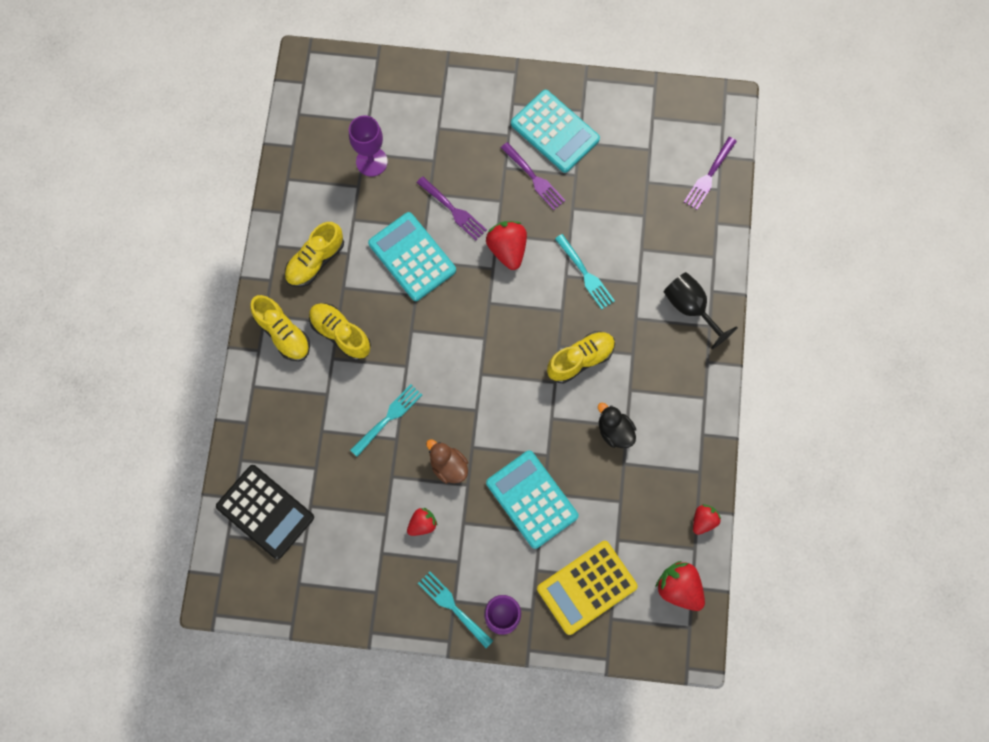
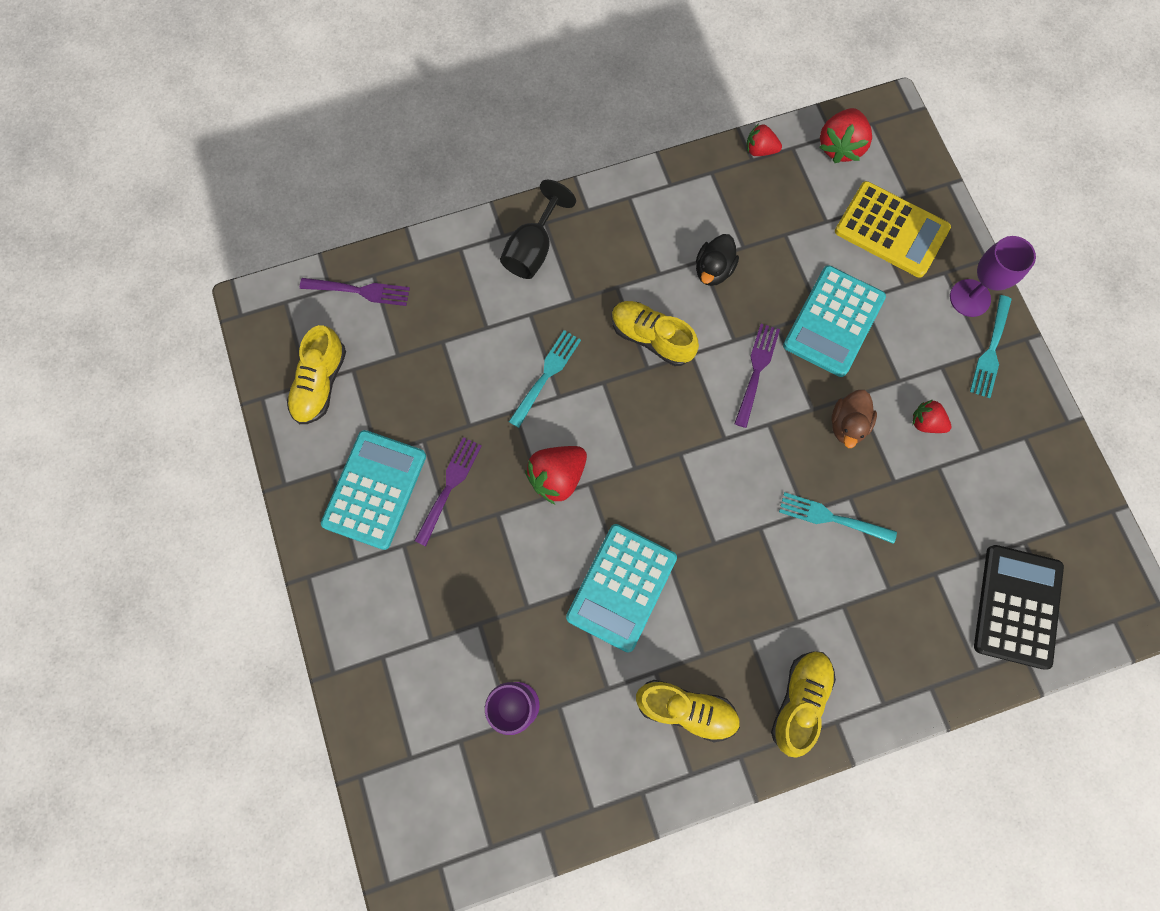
camera: 115 degrees left, 0 degrees up
yellow shoe [309,303,371,360] -> yellow shoe moved to [287,325,346,424]
purple fork [417,176,487,240] -> purple fork moved to [734,324,780,428]

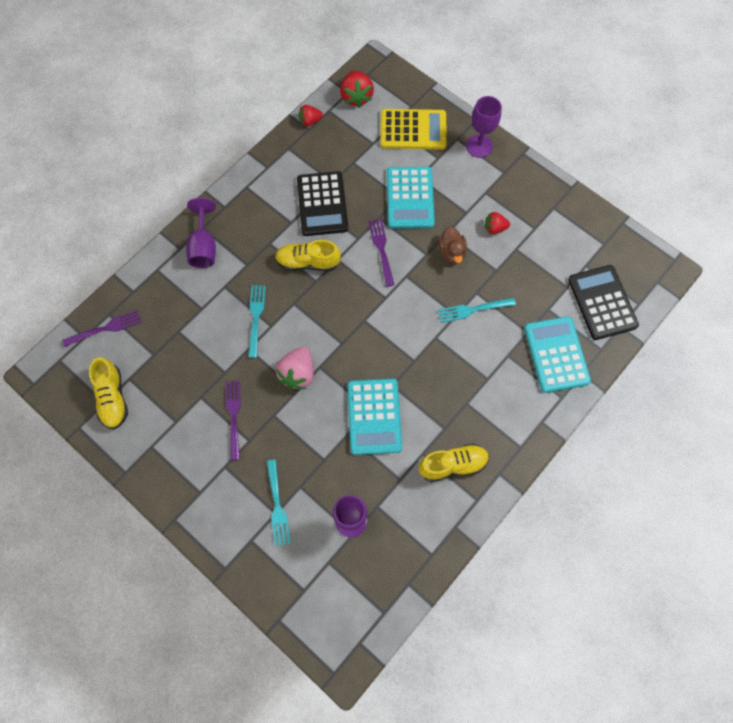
camera: 30 degrees left, 5 degrees down
turquoise calculator [321,430,426,550] -> turquoise calculator moved to [524,316,591,393]
black goblet [500,180,576,279] -> purple goblet [186,198,216,268]
red strawberry [525,446,587,504] -> pink strawberry [275,347,314,389]
black duck [696,234,739,286] -> black calculator [297,171,348,236]
yellow shoe [771,651,836,758] -> none
turquoise fork [970,295,1012,398] -> turquoise fork moved to [267,460,291,546]

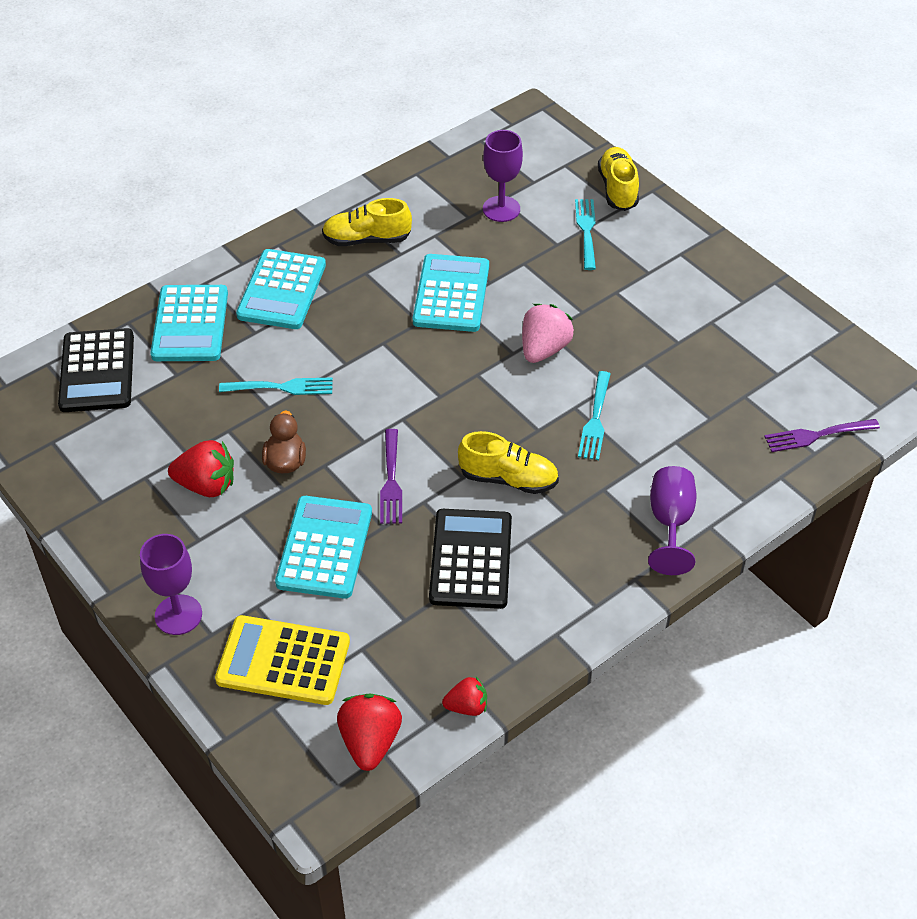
camera: 170 degrees left, 20 degrees down
yellow shoe [89,357,128,429] -> yellow shoe moved to [598,147,639,211]
purple fork [225,380,241,460] -> none
red strawberry [485,212,510,234] -> red strawberry [168,440,234,497], size x1.64
none -> turquoise calculator [236,249,326,329]

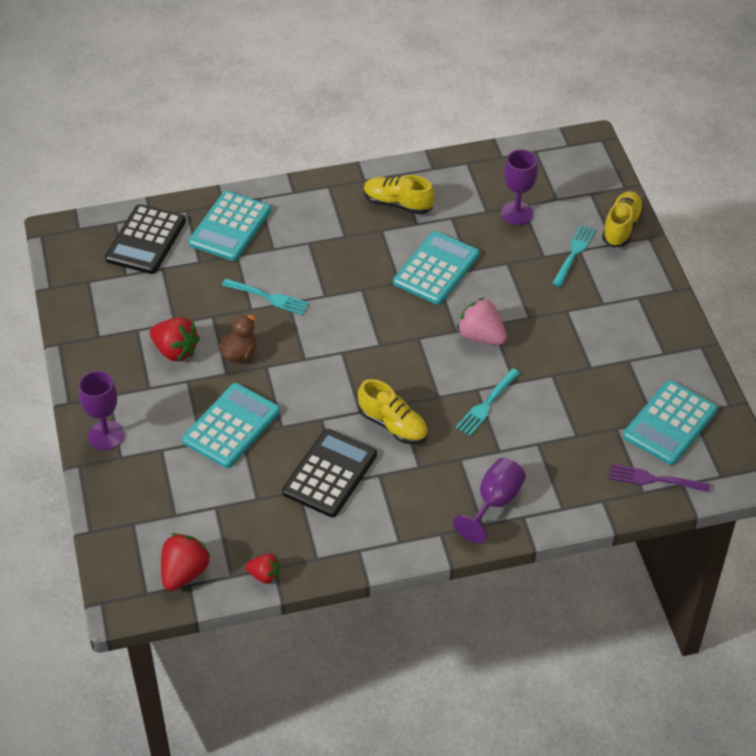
camera: 25 degrees right, 0 degrees up
yellow calculator [215,615,350,705] -> none
turquoise calculator [236,249,326,329] -> turquoise calculator moved to [623,380,718,465]
purple fork [380,429,402,524] -> none
pink strawberry [522,304,574,363] -> pink strawberry turned 105 degrees counterclockwise [457,298,507,345]

